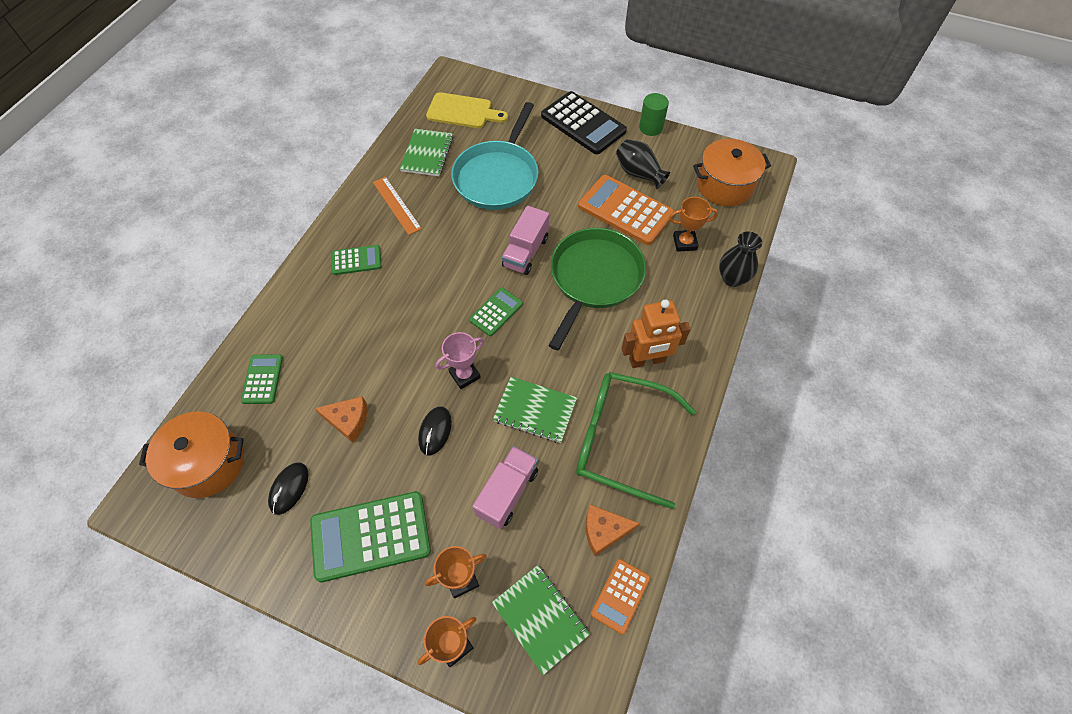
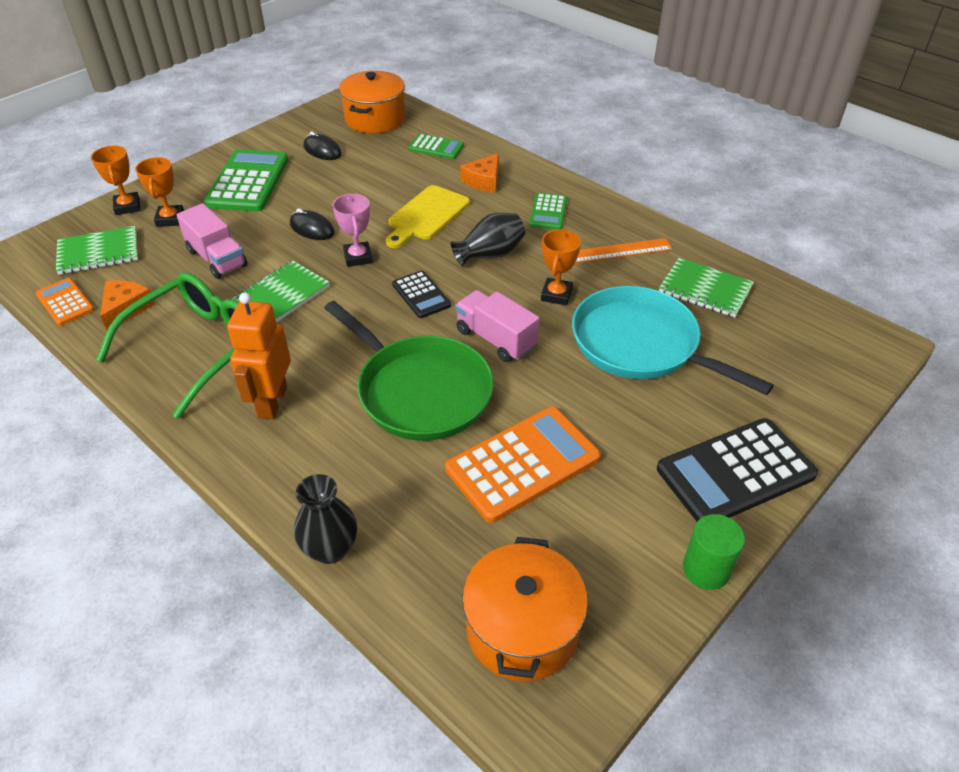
camera: 110 degrees right, 15 degrees down
orange cheese [315,396,367,443] -> orange cheese moved to [460,153,499,192]
yellow cutting board [426,92,508,128] -> yellow cutting board moved to [386,185,470,248]
green calculator [469,288,523,336] -> black calculator [392,271,451,318]
black vase [616,139,670,189] -> black vase moved to [451,213,525,267]
orange trophy [669,197,718,252] -> orange trophy moved to [541,229,581,305]

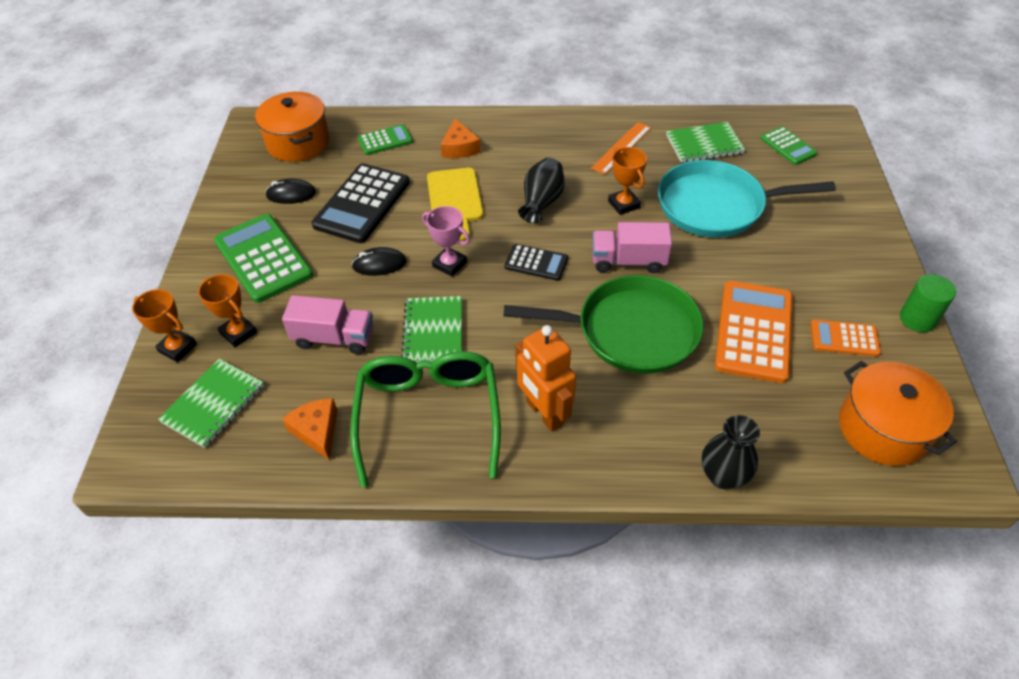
camera: 40 degrees left, 5 degrees up
orange calculator [35,278,95,326] -> orange calculator moved to [811,319,881,356]
green calculator [529,193,567,230] -> green calculator moved to [760,126,817,165]
black calculator [657,418,818,522] -> black calculator moved to [312,163,410,243]

